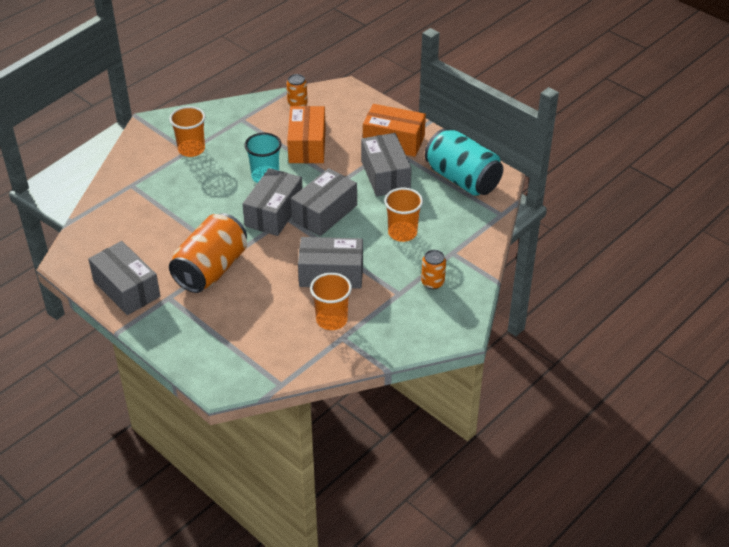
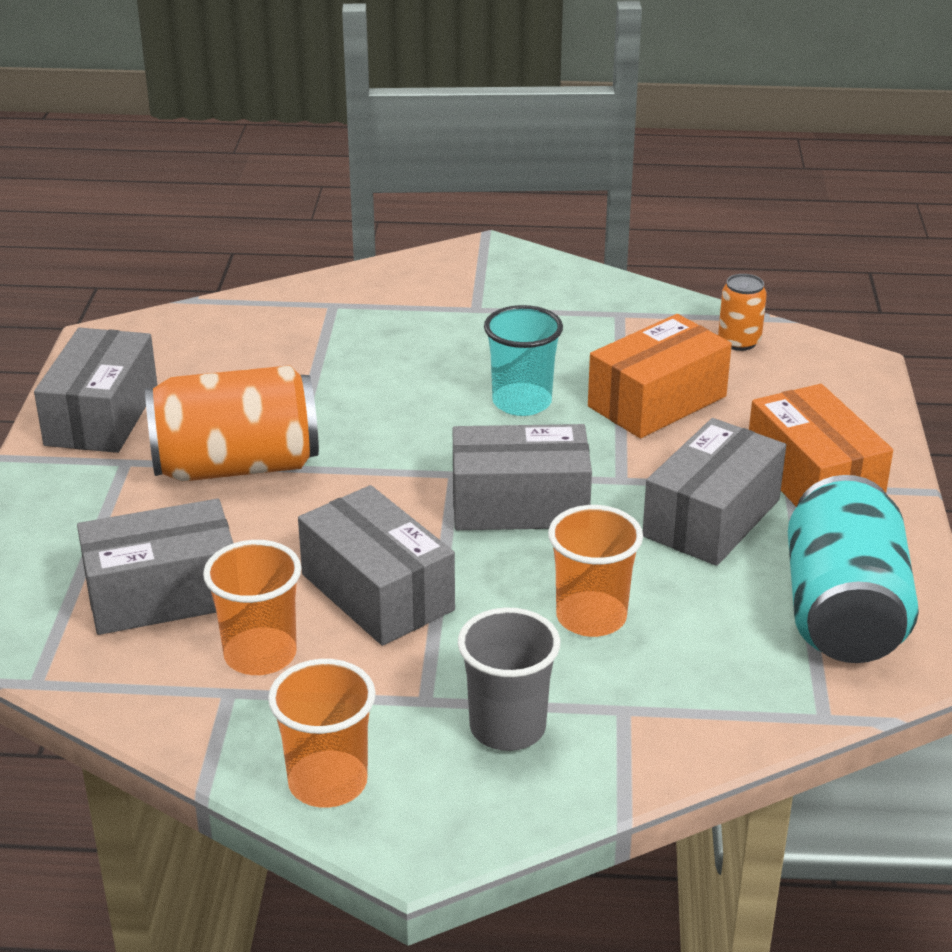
camera: 50 degrees right, 10 degrees down
orange cup [169,106,205,157] -> orange cup moved to [268,659,376,808]
grey box [243,168,303,236] -> grey box moved to [77,499,233,635]
orange can [421,250,446,289] -> grey cup [458,608,560,751]

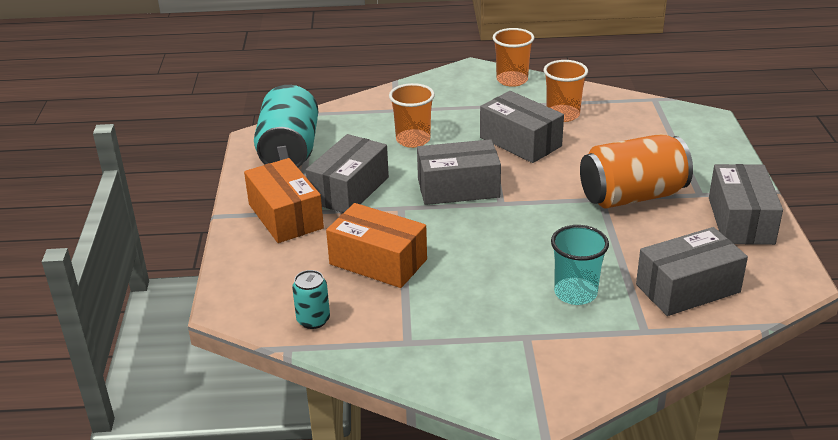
camera: 175 degrees right, 0 degrees up
grey box [77,499,233,635] -> grey box moved to [636,227,748,316]
grey cup [458,608,560,751] -> none
turquoise cup [484,305,563,416] -> turquoise cup moved to [551,225,609,305]
orange box [588,314,732,439] -> orange box turned 75 degrees clockwise [326,203,427,288]
orange can [718,274,767,351] -> turquoise can [292,270,330,329]

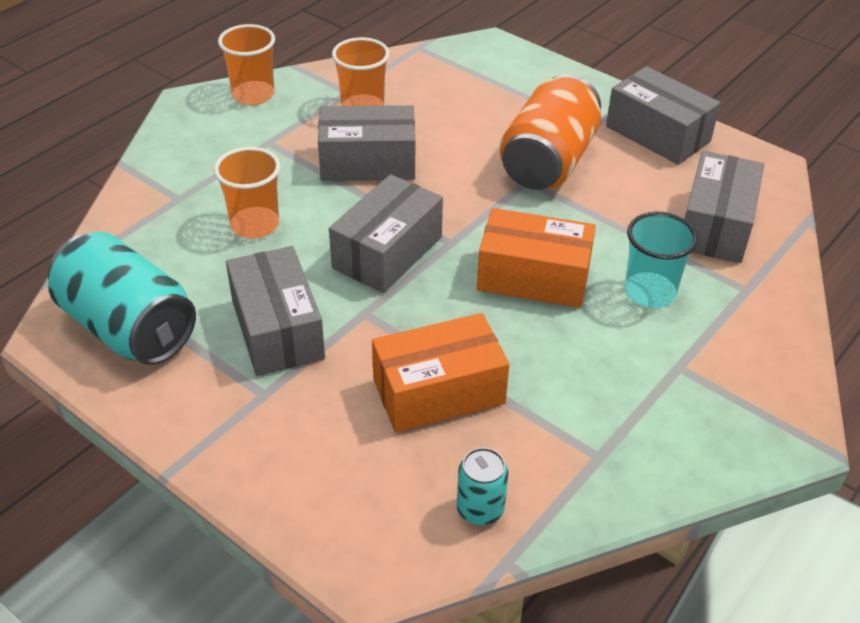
camera: 50 degrees left, 10 degrees up
orange box [244,158,324,243] -> orange box moved to [477,208,596,308]

